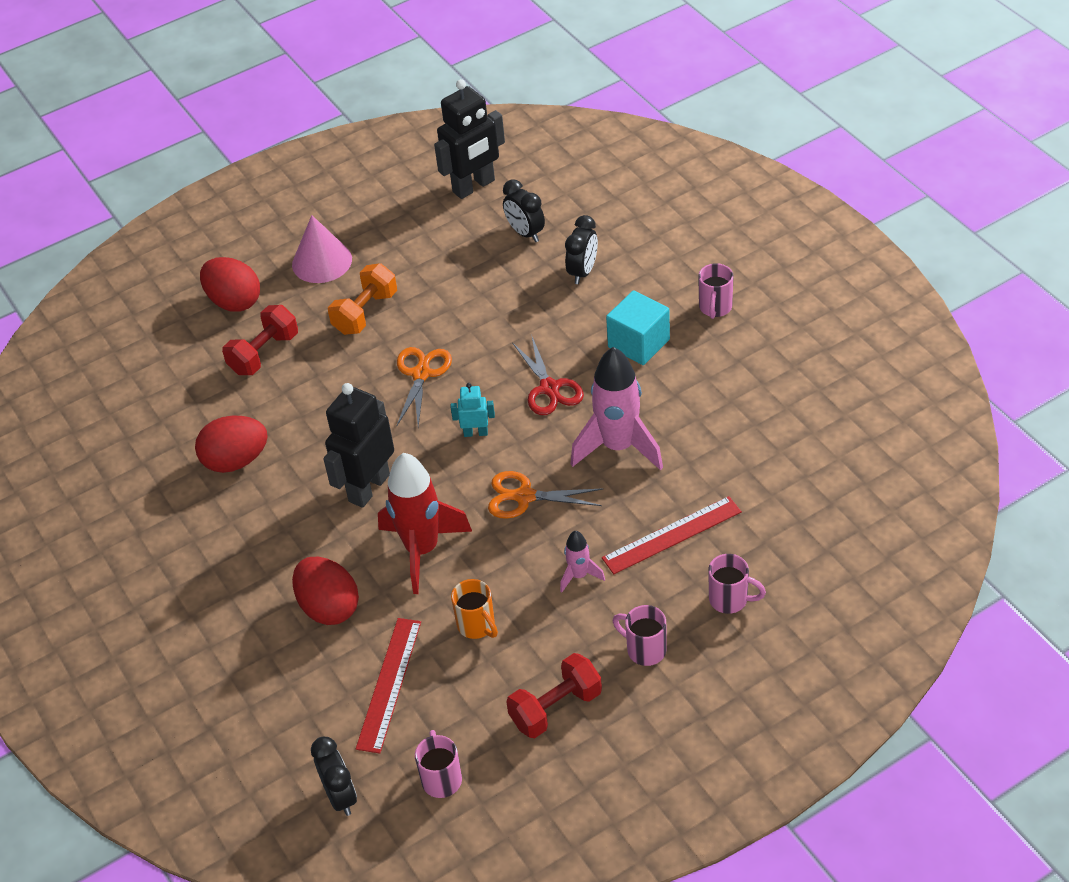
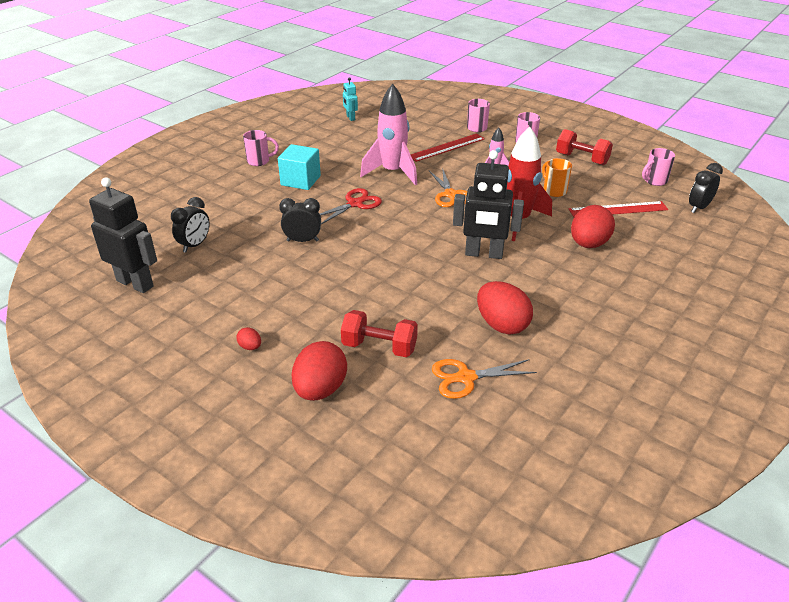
camera: 115 degrees left, 10 degrees down
pink cone [292,215,352,283] -> red egg [236,327,261,350]
orange dumbbell [328,263,397,335] -> none
orange scissors [397,347,452,427] -> orange scissors moved to [432,359,537,399]
turquoise robot [451,383,495,437] -> turquoise robot moved to [343,77,358,121]
orange mug [451,579,498,639] -> orange mug turned 60 degrees counterclockwise [542,158,572,197]
black clock [565,215,598,284] -> black clock moved to [279,198,321,242]
red ruler [602,496,742,574] -> red ruler turned 75 degrees counterclockwise [411,134,485,162]

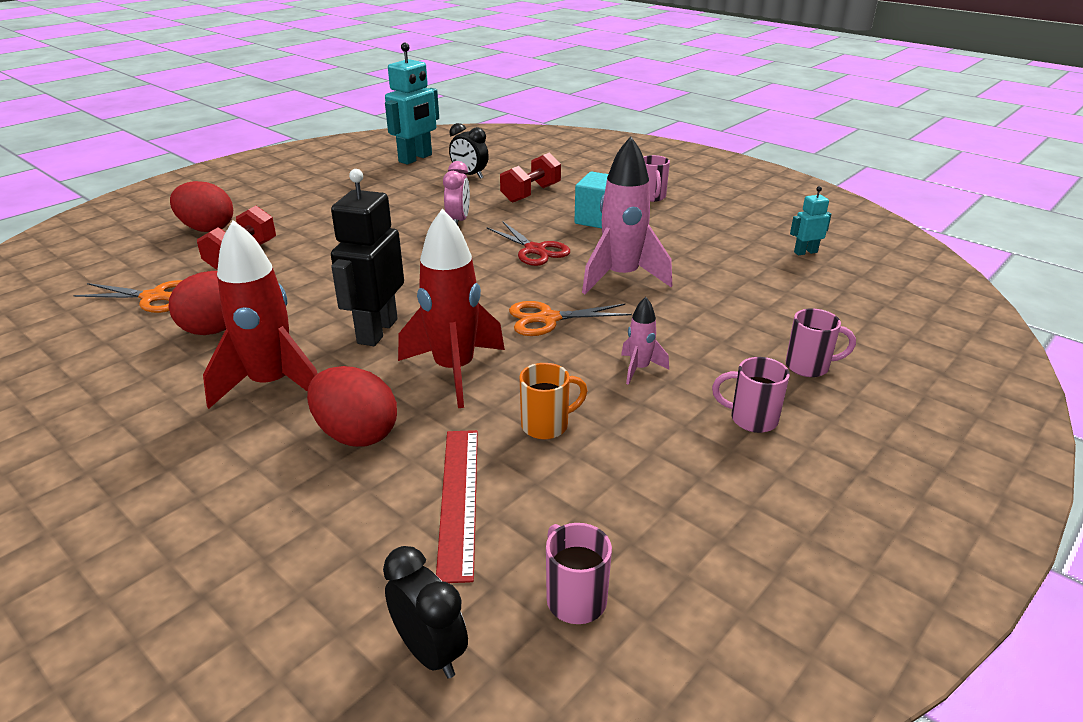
camera: 95 degrees right, 5 degrees down
black robot [89,177,157,293] -> turquoise robot [385,43,439,165]
red egg [236,327,261,350] -> none
black clock [279,198,321,242] -> pink clock [443,161,470,225]
red ruler [411,134,485,162] -> none
orange scissors [432,359,537,399] -> orange scissors turned 105 degrees clockwise [73,280,183,313]
red dumbbell [556,129,613,165] -> red dumbbell moved to [500,153,561,203]
none -> red rocket [203,220,318,409]

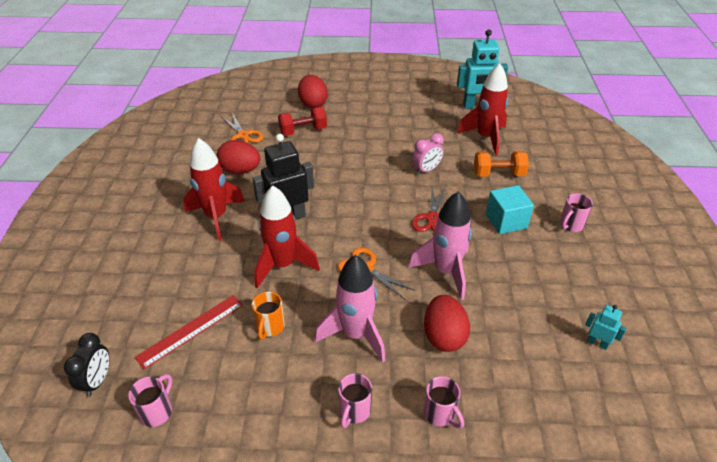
camera: 50 degrees right, 10 degrees up
red egg [307,366,397,447] -> red egg moved to [424,295,470,352]
black clock [449,123,489,179] -> red rocket [457,63,509,156]
red dumbbell [500,153,561,203] -> orange dumbbell [474,151,529,177]
orange mug [519,363,588,439] -> orange mug turned 75 degrees clockwise [252,292,285,340]
pink rocket [621,297,669,385] -> pink rocket [315,255,385,363], size x2.08
pink mug [712,357,790,433] -> pink mug turned 135 degrees counterclockwise [338,373,372,429]

